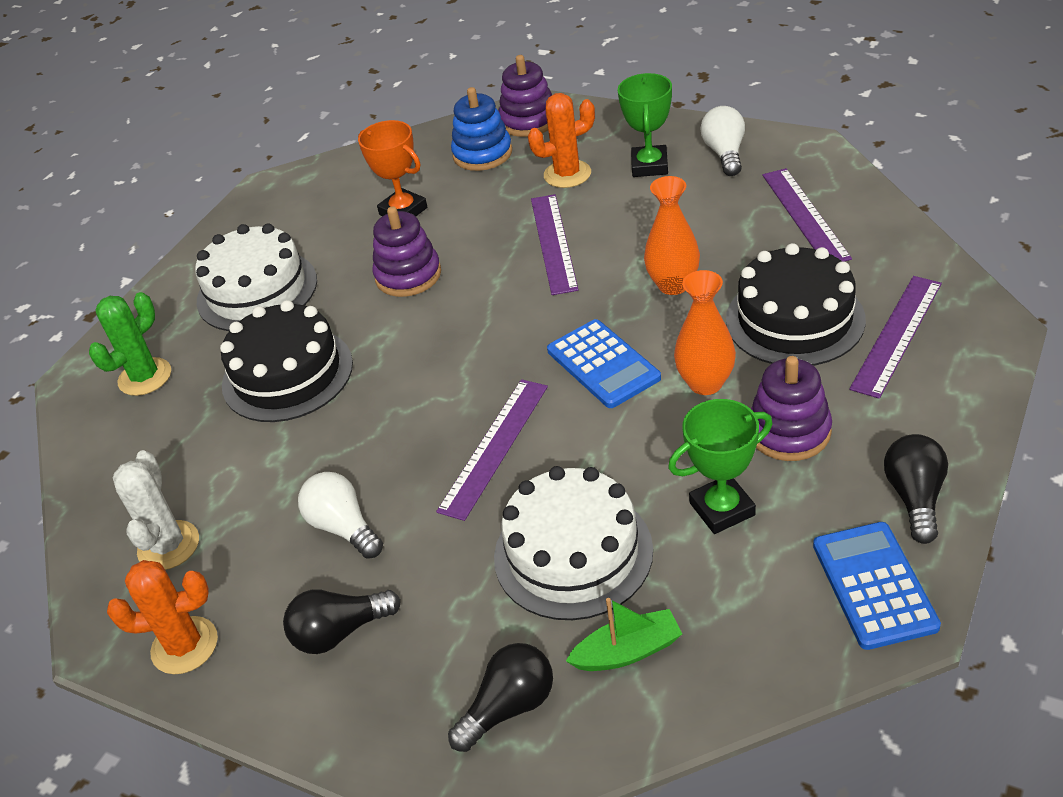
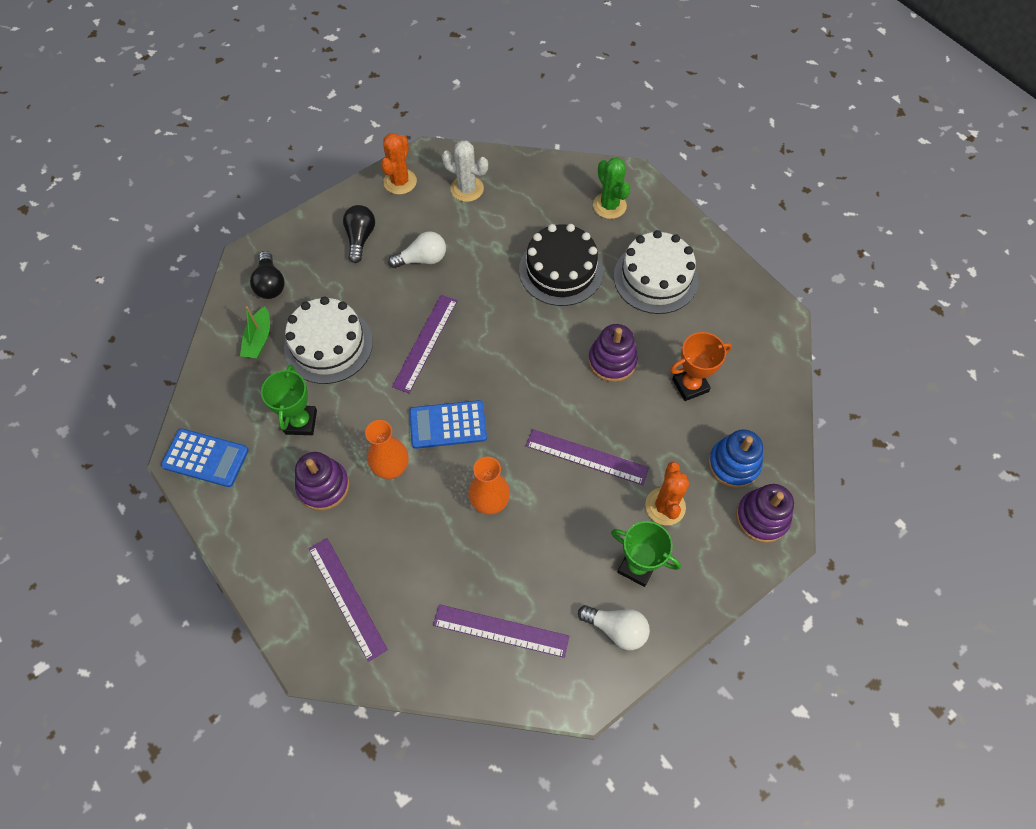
camera: 110 degrees right, 20 degrees up
purple ruler [436,379,548,521] -> purple ruler turned 60 degrees clockwise [392,295,457,393]
black cake [726,243,866,366] -> none
black light bulb [884,434,948,544] -> none

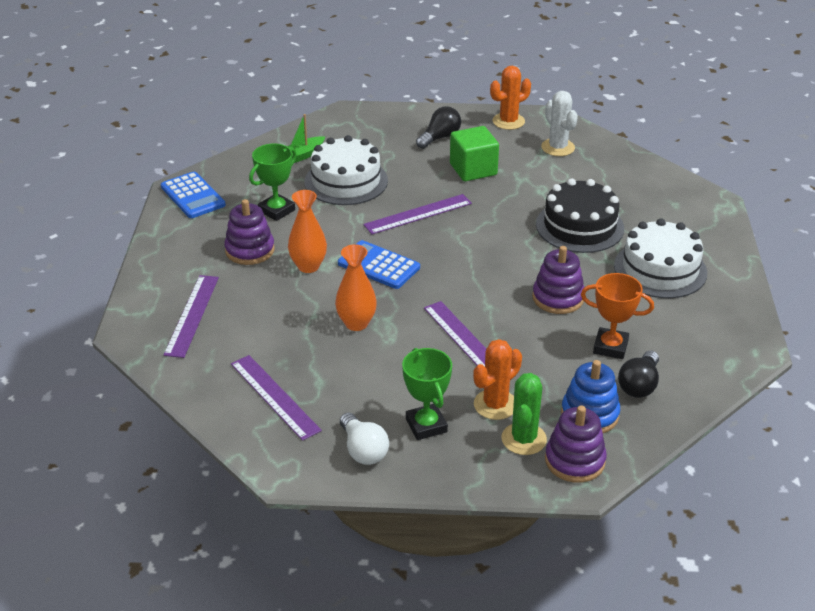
camera: 40 degrees right, 25 degrees down
black light bulb [250,251,284,299] -> black light bulb moved to [618,350,659,398]
white light bulb [388,231,446,268] -> green cube [450,126,499,181]
green cactus [593,158,630,219] -> green cactus moved to [501,373,547,455]

